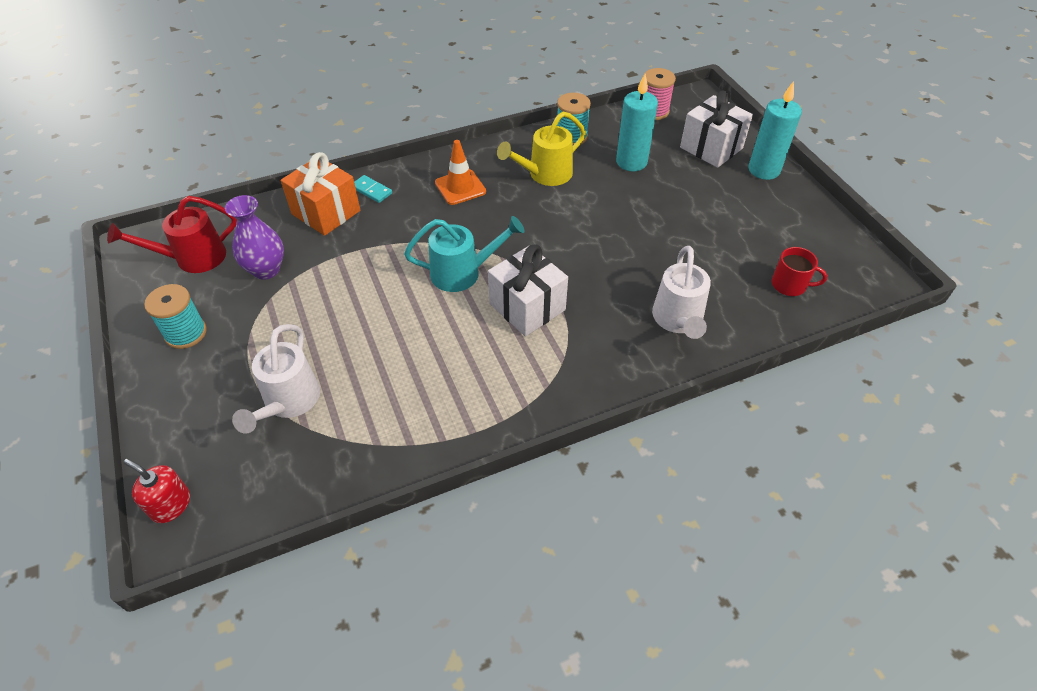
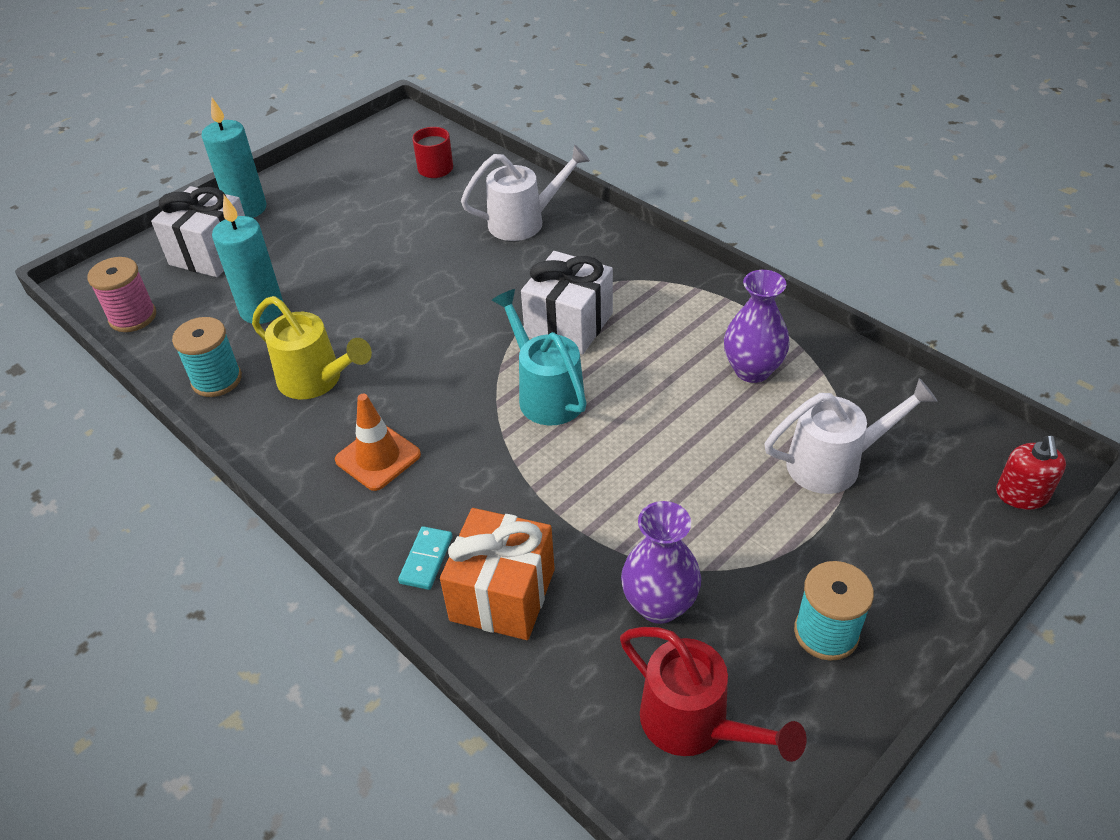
camera: 110 degrees left, 5 degrees down
none -> purple vase [724,270,790,383]

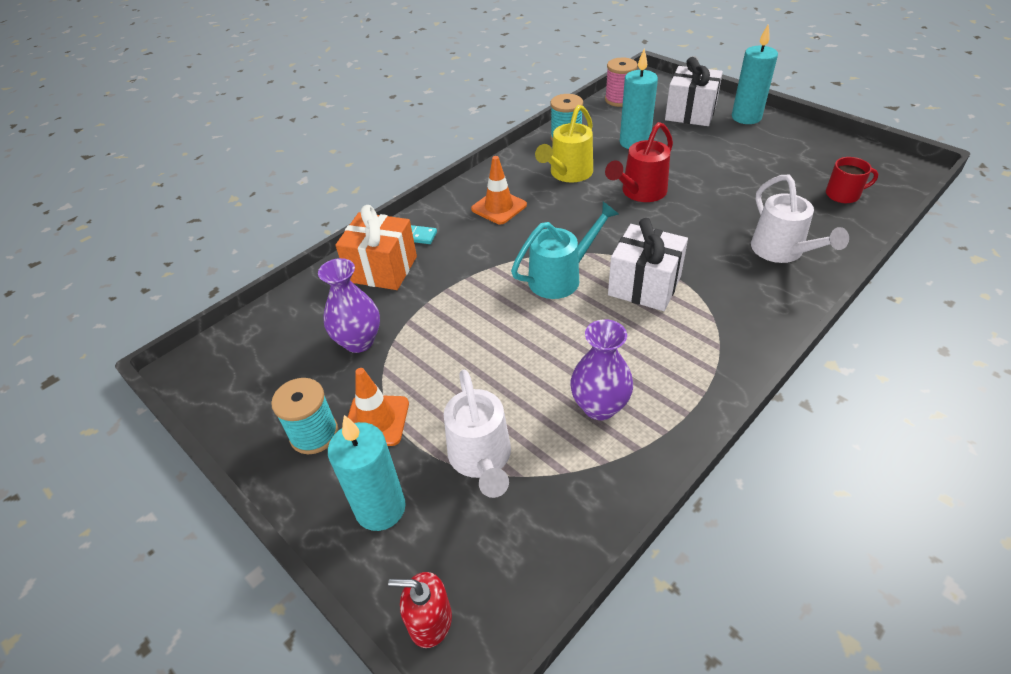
camera: 90 degrees right, 0 degrees up
red watering can [620,627,806,762] -> red watering can moved to [605,122,673,202]
none -> turquoise candle [328,415,406,531]
none -> orange traffic cone [348,368,409,446]

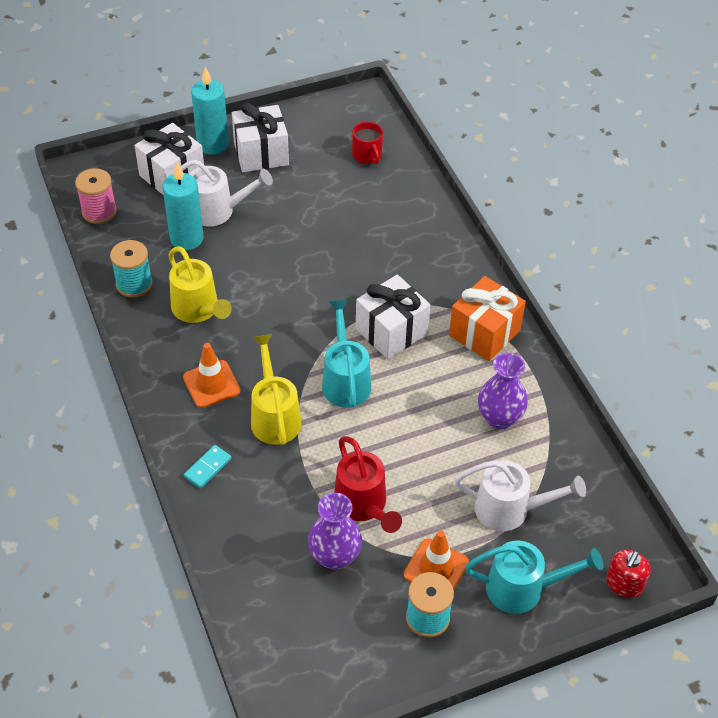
camera: 70 degrees left, 5 degrees up
turquoise candle [328,415,406,531] -> turquoise watering can [465,540,603,614]
orange gift [336,205,417,290] -> orange gift moved to [449,276,526,361]
red watering can [605,122,673,202] -> red watering can moved to [334,436,402,533]
white watering can [751,175,849,263] -> white watering can moved to [173,160,273,227]
red mug [826,157,878,203] -> red mug turned 135 degrees clockwise [352,122,383,164]
none -> white gift [232,102,289,172]
none -> yellow watering can [251,334,301,445]

